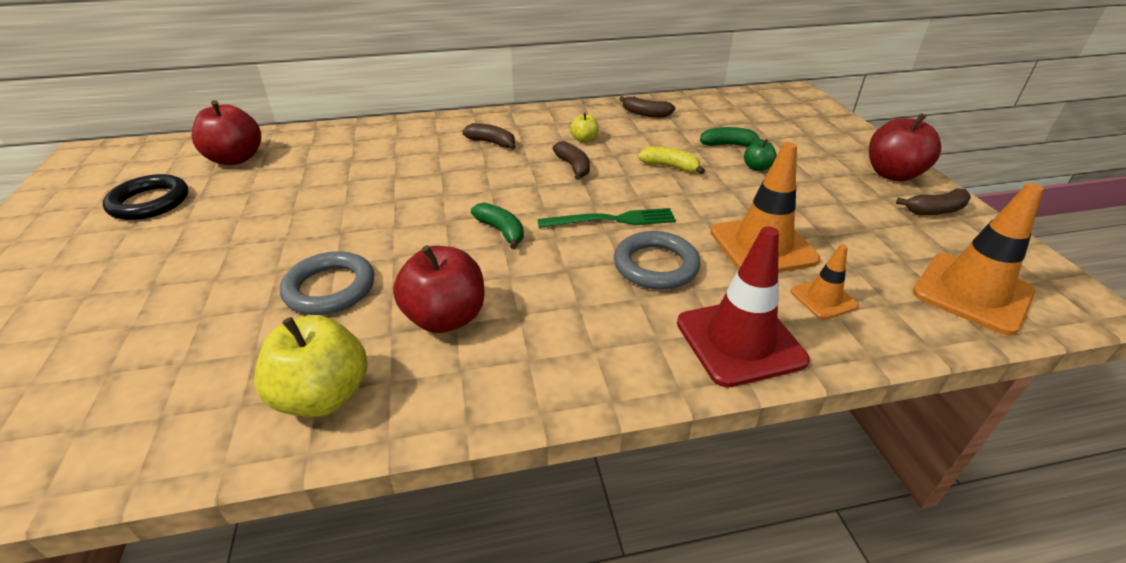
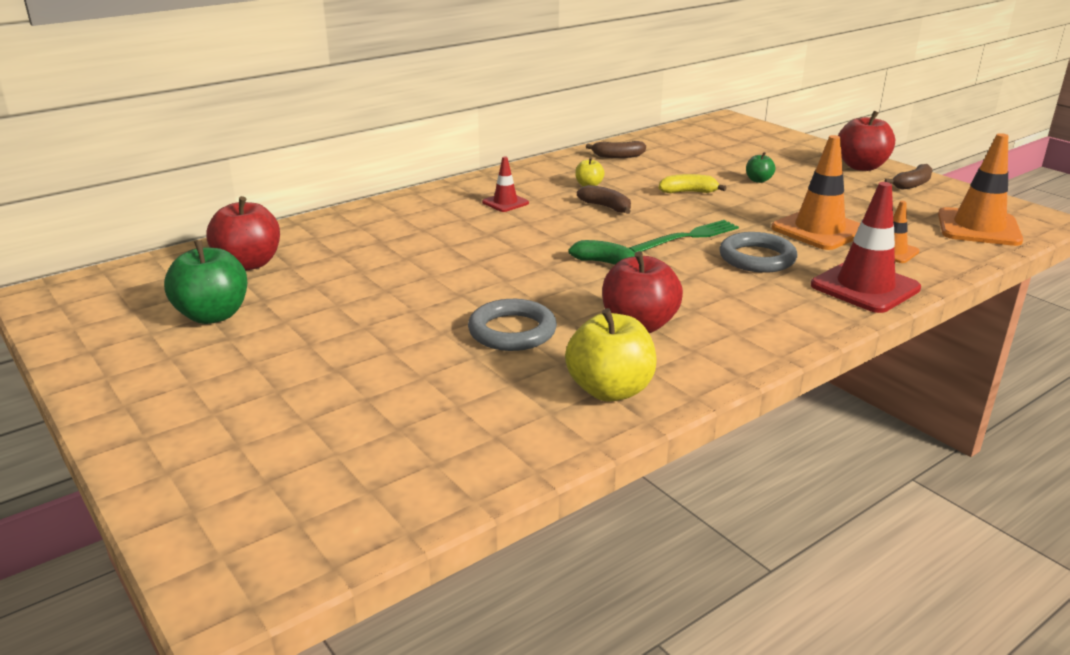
camera: 25 degrees left, 10 degrees down
black ring [103,174,188,220] -> green apple [164,240,247,324]
brown banana [462,123,516,150] -> red traffic cone [482,156,529,212]
green banana [700,127,765,147] -> none

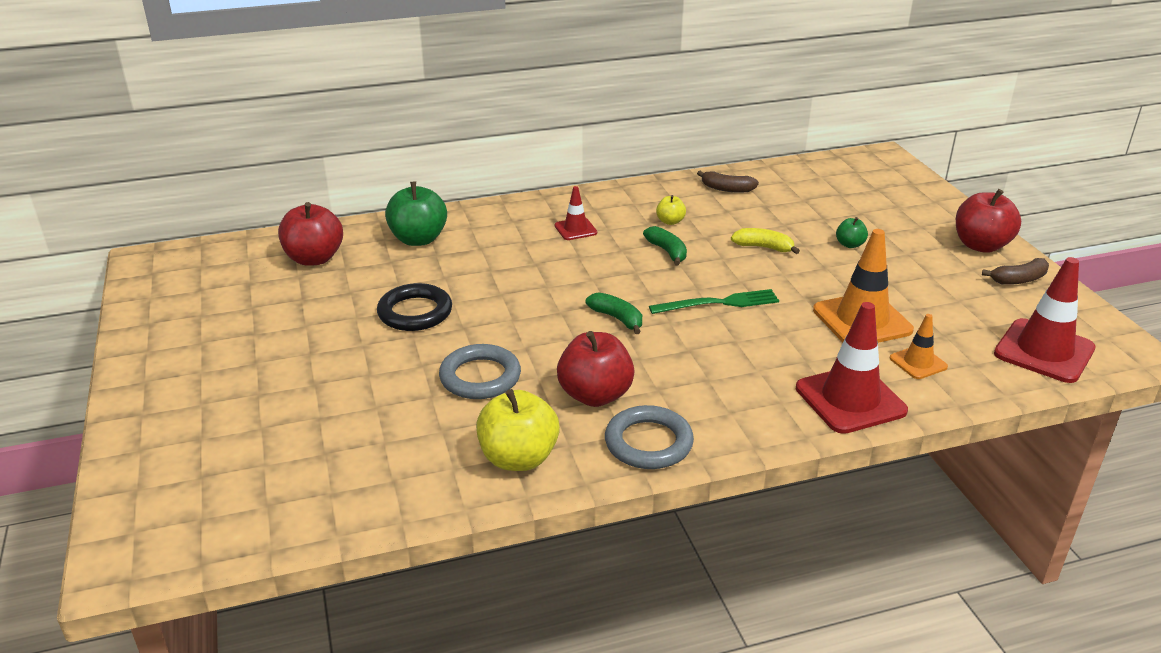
camera: 20 degrees right, 5 degrees up
green apple [164,240,247,324] -> green apple moved to [385,182,447,246]
brown banana [577,185,631,214] -> green banana [643,226,687,265]
grey ring [719,232,797,273] -> grey ring moved to [605,405,694,469]
orange traffic cone [938,133,1023,246] -> red traffic cone [994,257,1096,383]
none -> black ring [377,283,452,331]

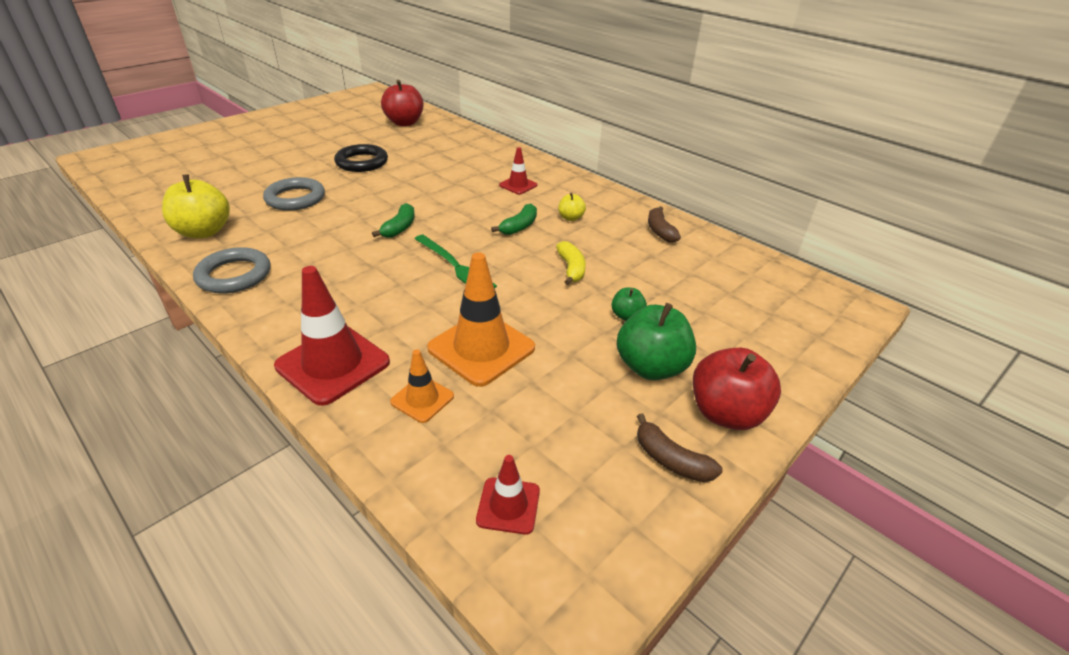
camera: 60 degrees right, 5 degrees up
green apple [385,182,447,246] -> green apple moved to [617,303,696,380]
red apple [557,331,634,407] -> none
red traffic cone [994,257,1096,383] -> red traffic cone [476,455,540,535], size x0.53

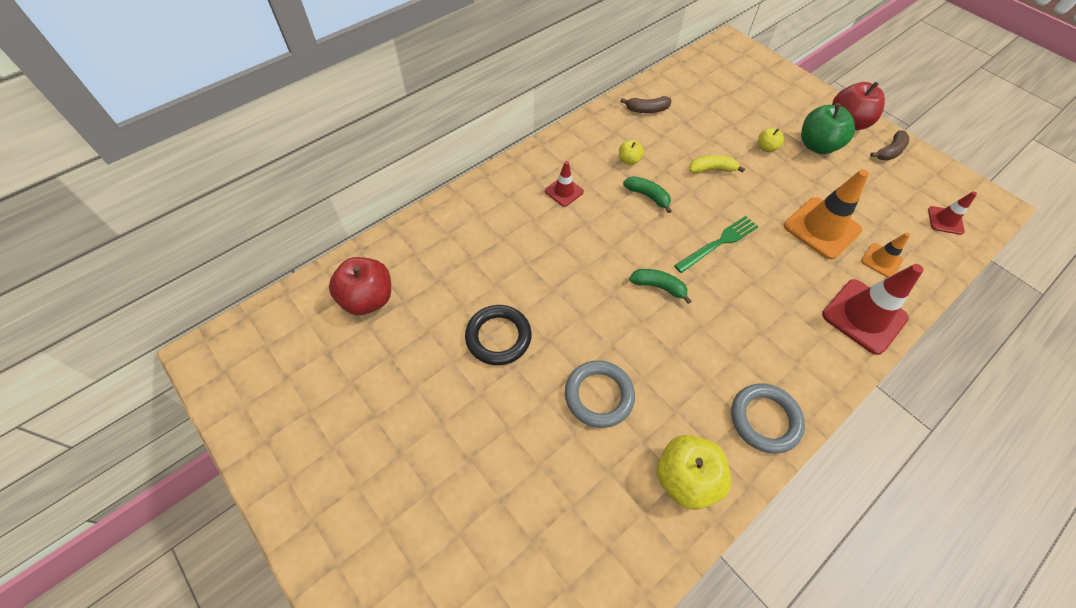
camera: 85 degrees left, 20 degrees up
green apple [611,288,647,321] -> yellow apple [758,128,784,152]

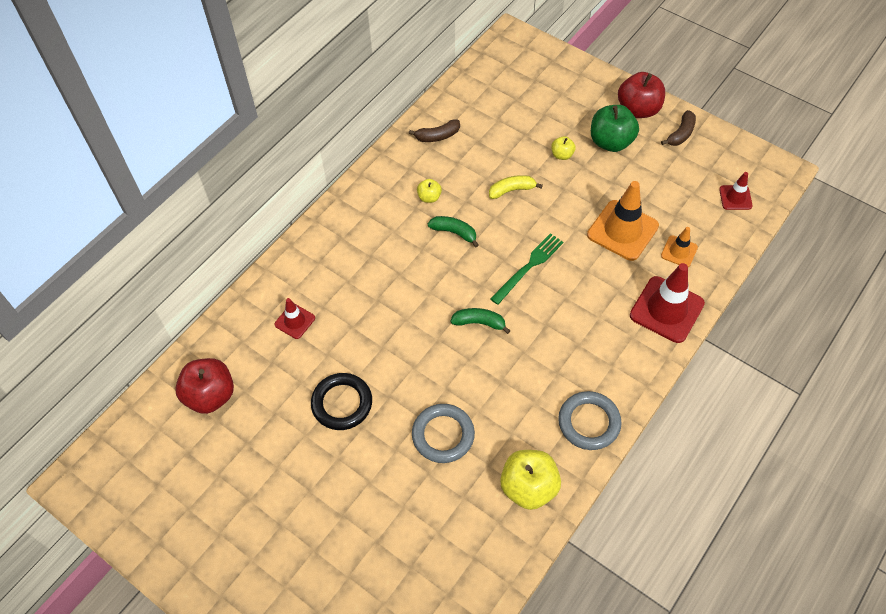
camera: 10 degrees left, 0 degrees up
red traffic cone [545,161,584,207] -> red traffic cone moved to [274,298,315,339]

